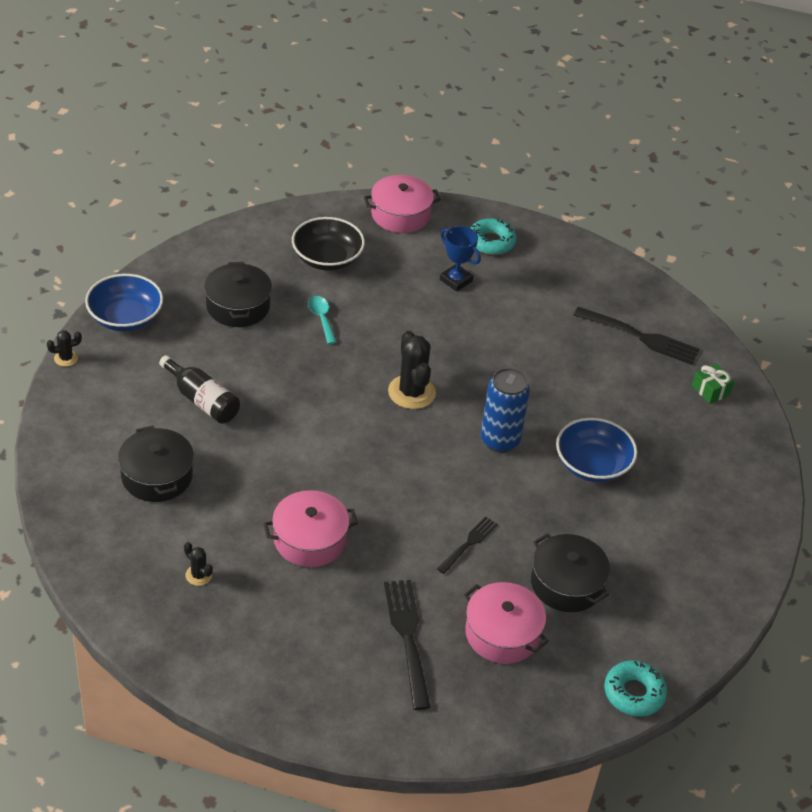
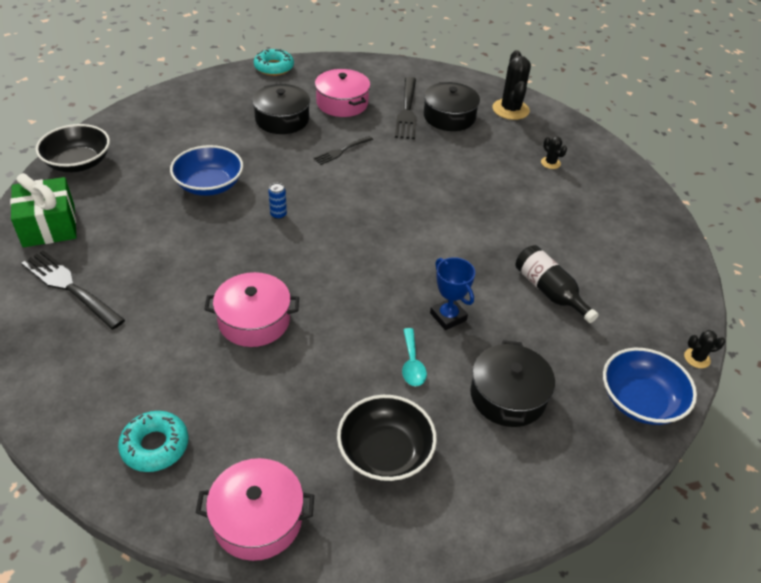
camera: 165 degrees left, 0 degrees up
black pot [118,425,194,502] -> black pot moved to [424,82,480,131]
pink pot [263,490,358,567] -> pink pot moved to [204,272,299,347]
black cactus [388,331,436,409] -> black cactus moved to [493,50,531,120]
blue trophy [440,226,481,292] -> blue trophy moved to [430,257,475,330]
blue can [481,368,530,453] -> blue can [268,183,287,219], size x0.45
green gift [692,364,734,404] -> green gift [10,173,77,247], size x1.88
none -> black bowl [36,124,110,172]

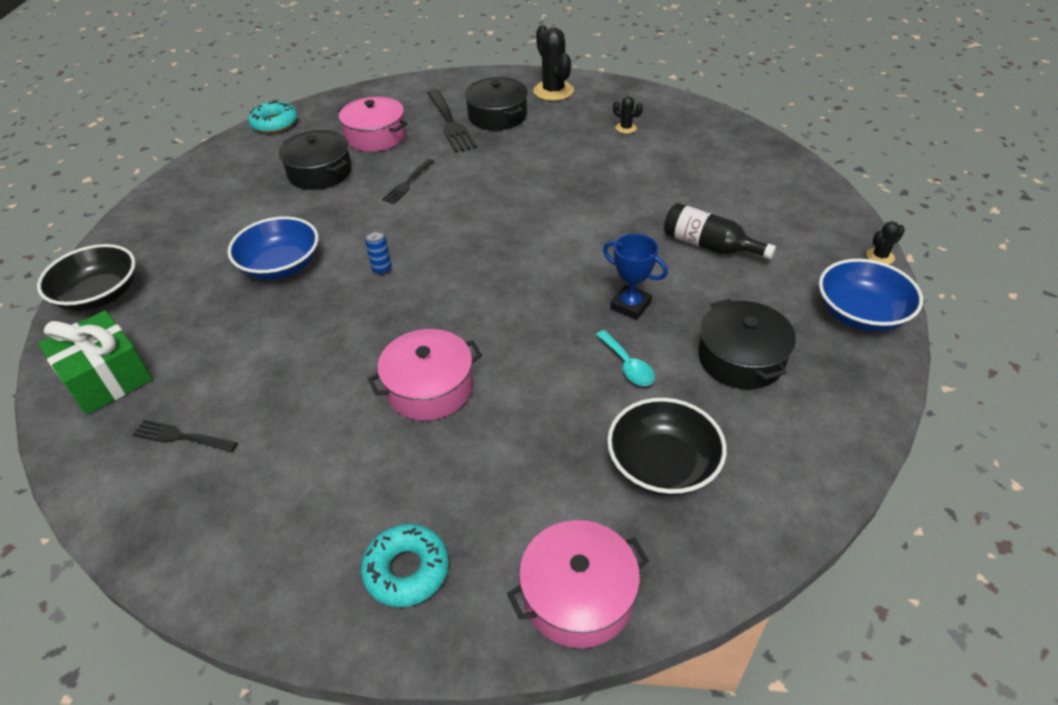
camera: 20 degrees left, 0 degrees up
black fork [21,250,125,329] -> black fork [132,420,238,452], size x0.59

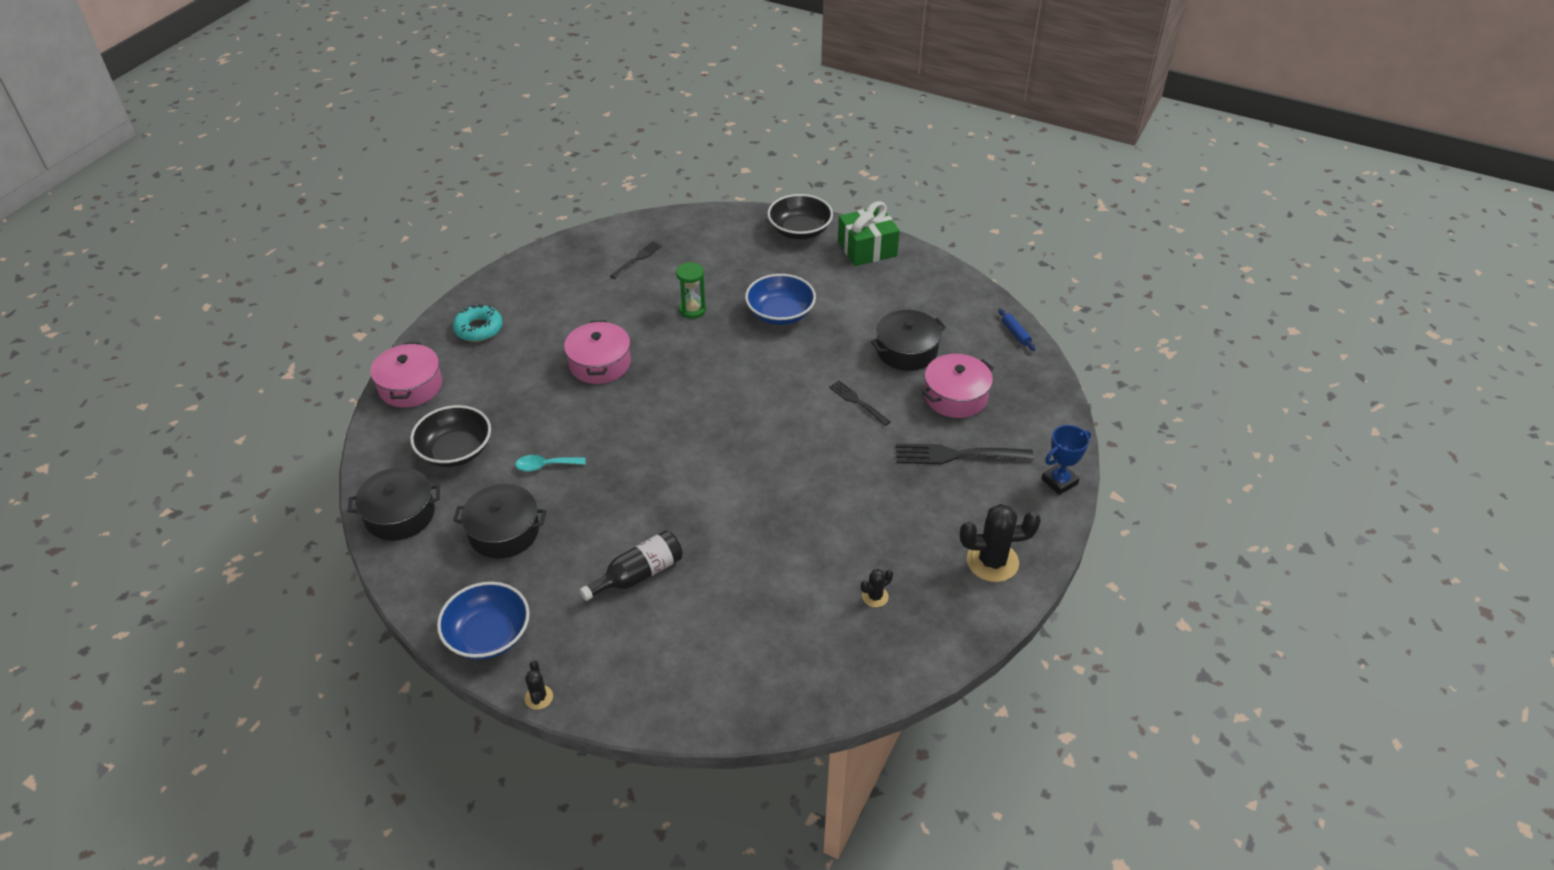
camera: 110 degrees right, 0 degrees up
green gift [38,311,152,415] -> green gift moved to [838,201,900,266]
turquoise donut [248,101,297,133] -> blue rolling pin [999,309,1036,351]
blue can [365,230,392,275] -> none
black pot [465,77,528,130] -> black pot moved to [348,467,440,541]
blue trophy [603,234,668,320] -> blue trophy moved to [1041,425,1091,495]
none -> green hourglass [676,262,706,319]

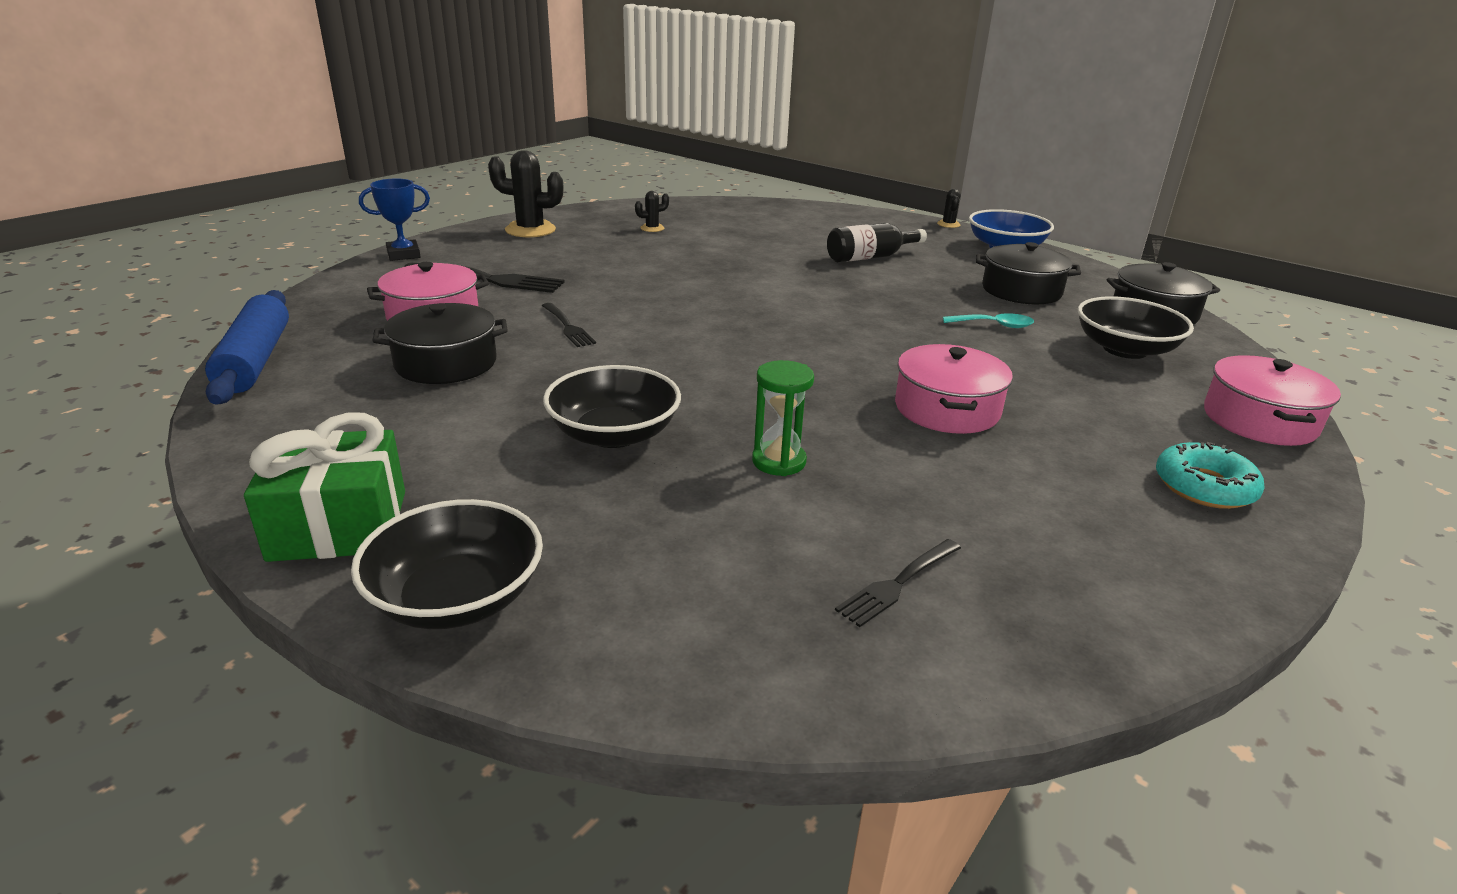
camera: 170 degrees left, 15 degrees down
blue bowl [745,274,816,325] -> black bowl [543,365,681,448]
blue rolling pin [999,309,1036,351] -> blue rolling pin [205,290,289,405], size x2.26

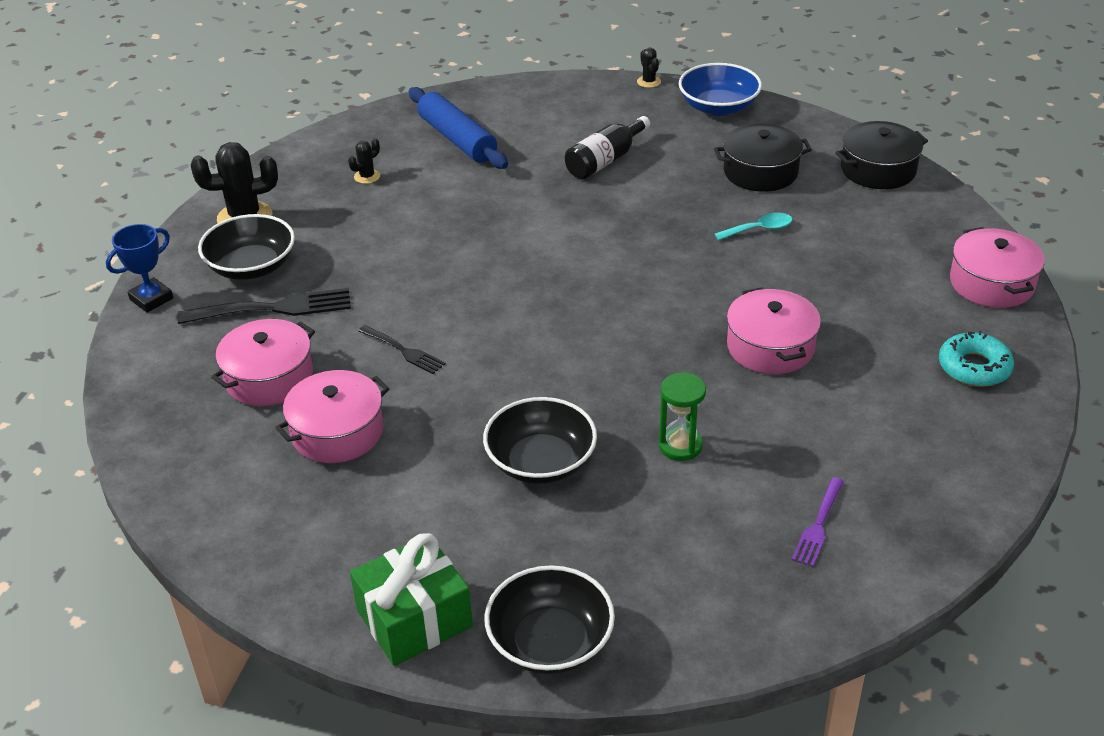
camera: 20 degrees left, 10 degrees up
blue rolling pin [205,290,289,405] -> blue rolling pin moved to [409,87,508,169]
black pot [373,303,508,384] -> pink pot [275,370,390,463]
black fork [835,539,961,627] -> purple fork [792,477,844,567]
black bowl [1078,296,1194,359] -> black bowl moved to [198,214,295,280]

